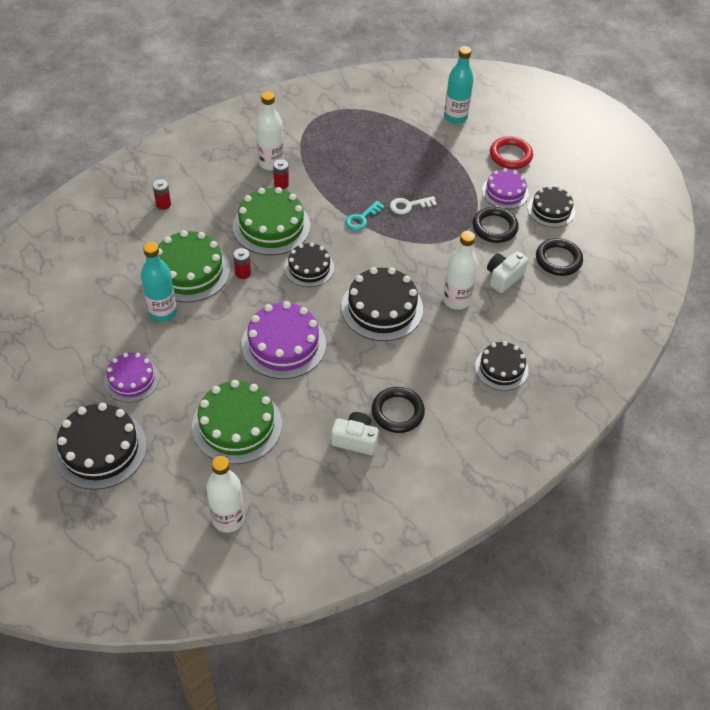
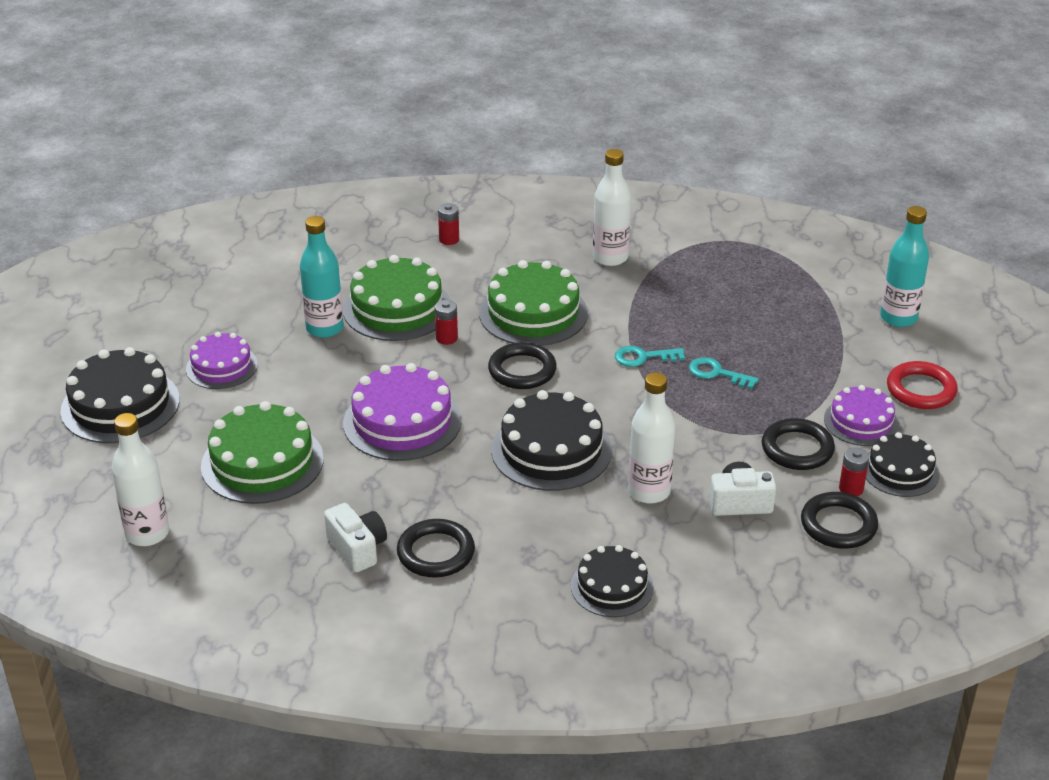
camera: 45 degrees right, 15 degrees down
red battery [273,159,289,189] -> red battery moved to [839,447,869,496]
black cake [284,243,334,287] -> black ring [488,342,557,389]
white key [390,196,437,214] -> turquoise key [689,357,759,389]

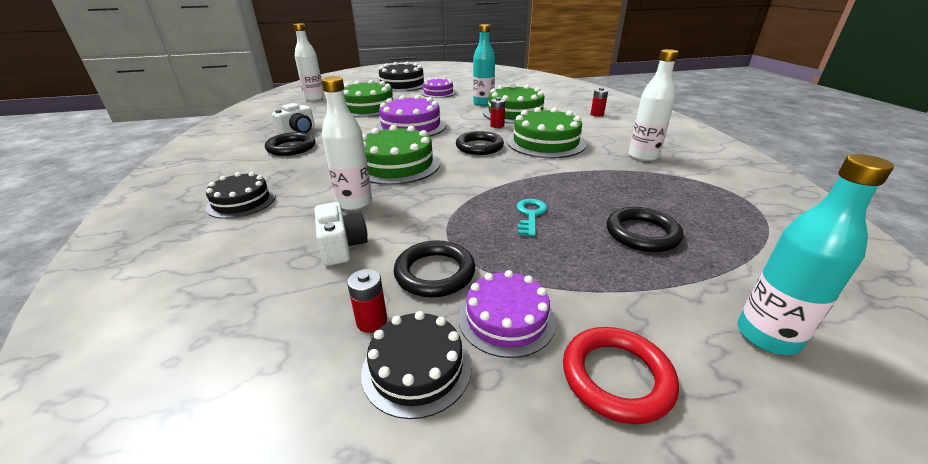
camera: 75 degrees right, 5 degrees down
black cake [491,390,612,491] -> green cake [362,125,440,185]
turquoise key [615,346,685,367] -> none
black ring [801,492,878,549] -> black ring moved to [607,207,683,252]

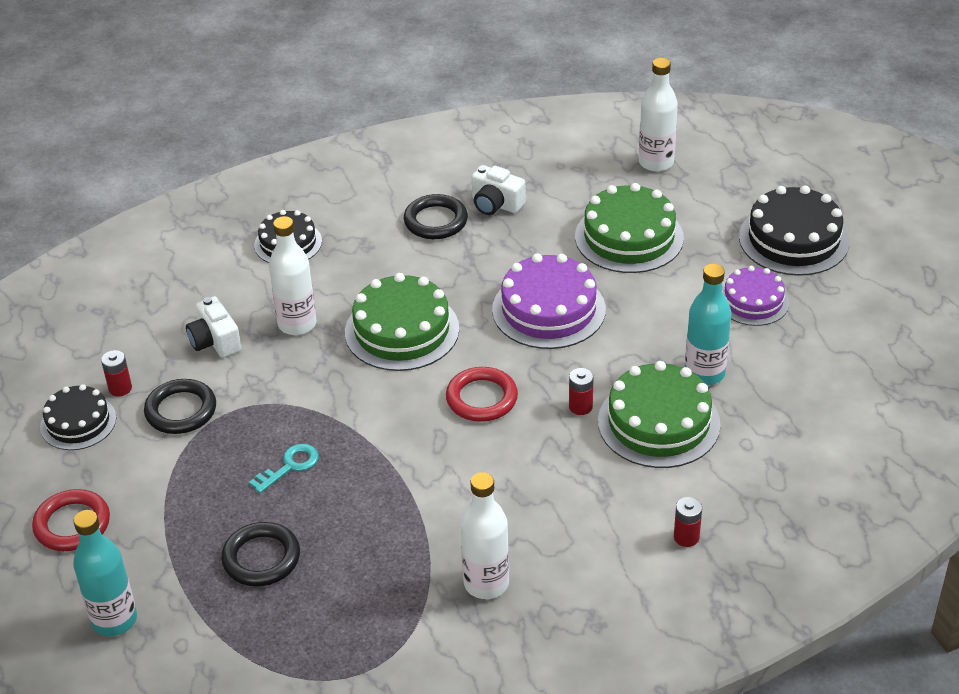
camera: 80 degrees right, 10 degrees up
white camera [315,202,368,266] -> white camera turned 90 degrees clockwise [186,296,242,358]
black ring [456,131,504,155] -> red ring [446,367,518,422]
purple cake [458,270,556,358] -> none
green cake [507,107,586,158] -> none
turquoise key [516,199,547,237] -> turquoise key turned 45 degrees counterclockwise [249,444,319,494]

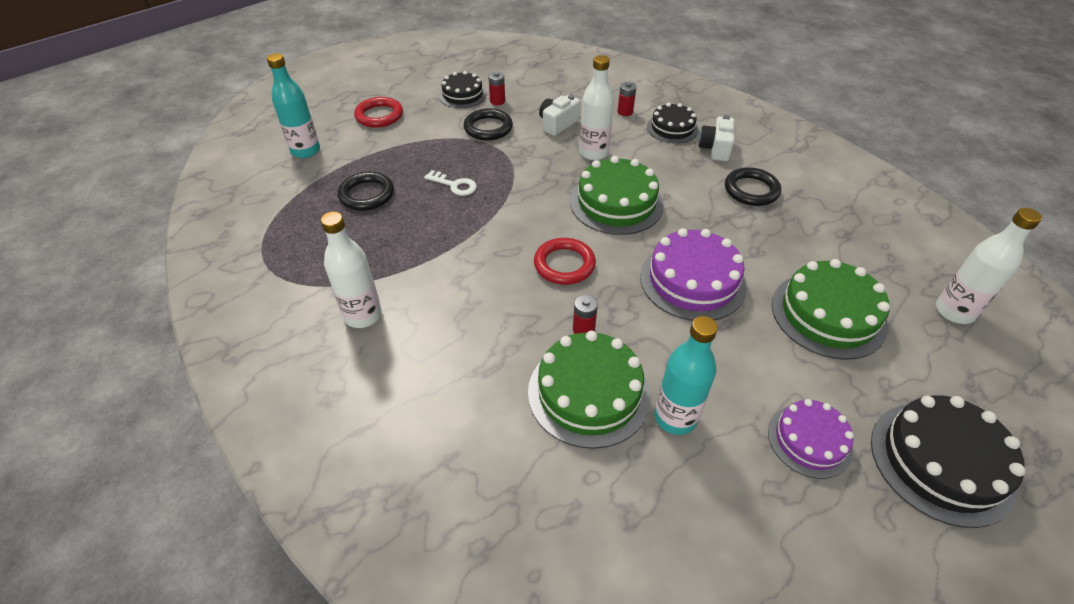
camera: 70 degrees right, 5 degrees up
turquoise key [249,444,319,494] -> white key [424,170,477,196]
white camera [471,165,526,215] -> white camera moved to [698,115,735,161]
red battery [674,497,702,547] -> red battery moved to [618,82,636,116]

